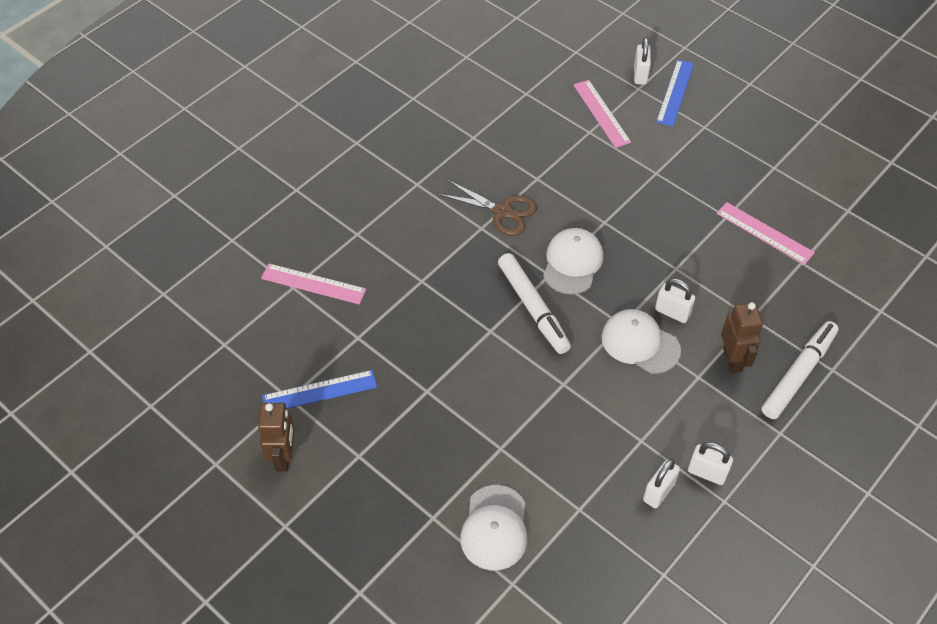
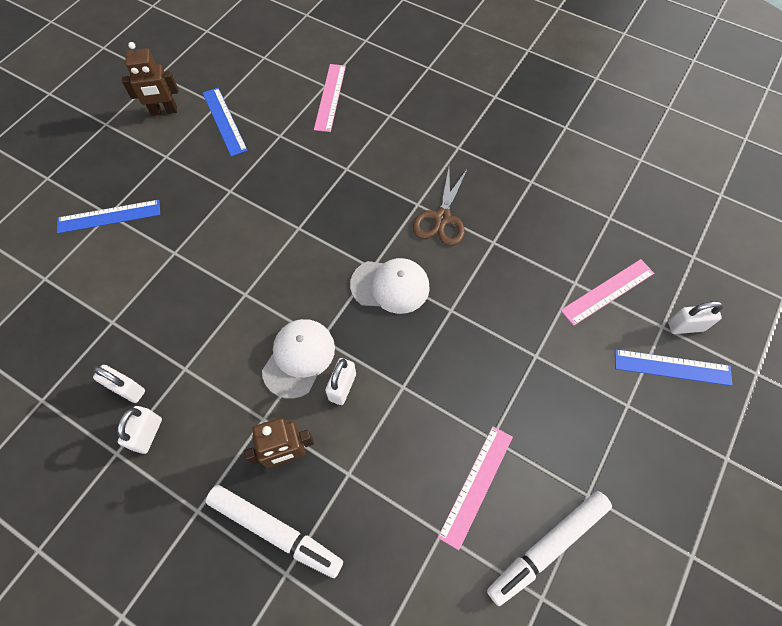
camera: 80 degrees right, 10 degrees up
white cap [460,485,528,570] -> none
white marker [498,253,571,354] -> white marker moved to [487,491,612,606]
none -> blue ruler [57,200,160,233]

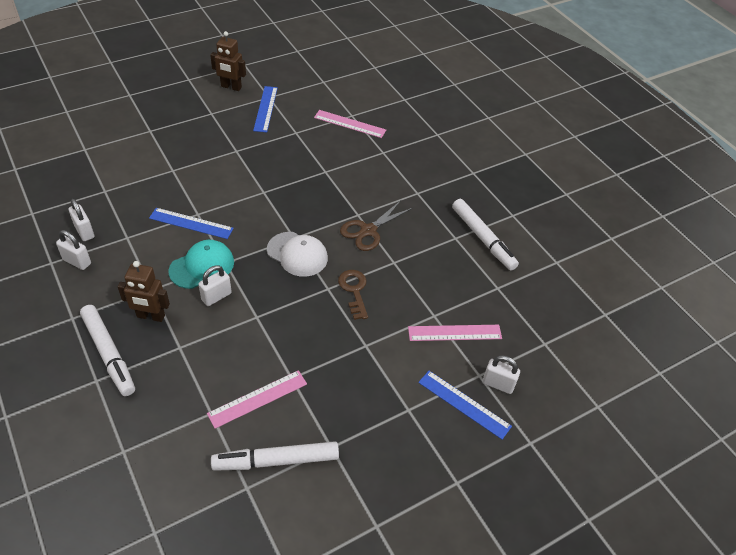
camera: 25 degrees right, 15 degrees down
blue ruler [57,200,160,233] -> blue ruler moved to [149,208,234,239]
white padlock [117,406,162,454] -> white padlock turned 75 degrees clockwise [56,230,91,270]
white cap [262,319,335,399] -> turquoise cap [168,240,234,289]
pink ruler [314,64,346,132] -> pink ruler turned 75 degrees clockwise [314,110,386,138]
none -> brown key [338,270,368,320]
none -> white marker [452,199,519,271]

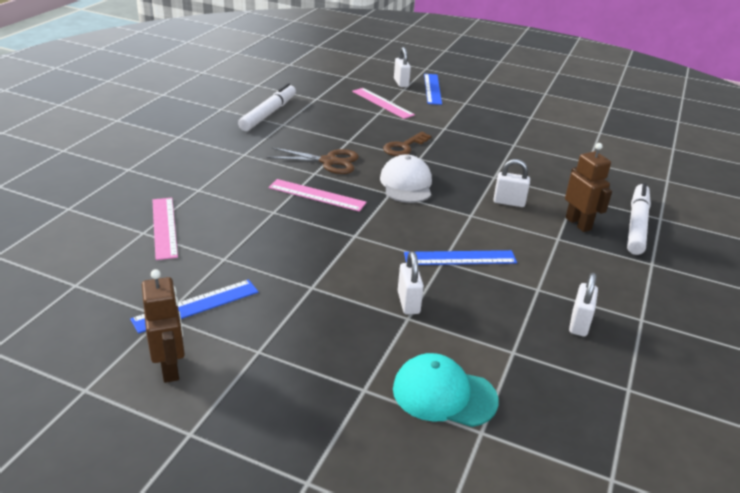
camera: 125 degrees left, 15 degrees down
white padlock [56,230,91,270] -> white padlock moved to [398,251,424,314]
blue ruler [149,208,234,239] -> blue ruler turned 75 degrees counterclockwise [404,250,517,265]
turquoise cap [168,240,234,289] -> turquoise cap moved to [393,353,499,427]
pink ruler [207,370,307,429] -> pink ruler moved to [268,179,367,212]
white marker [211,441,339,471] -> none

